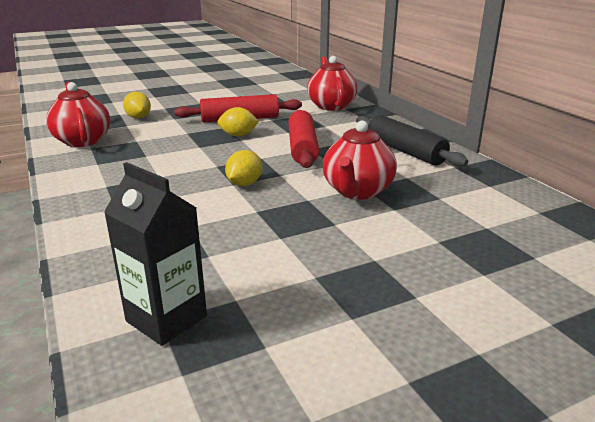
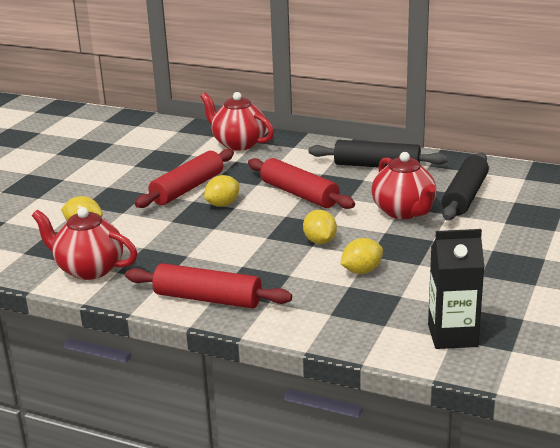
camera: 40 degrees left, 0 degrees up
none -> red rolling pin [125,263,292,309]
none -> yellow lemon [340,238,383,274]
none -> black rolling pin [442,152,489,220]

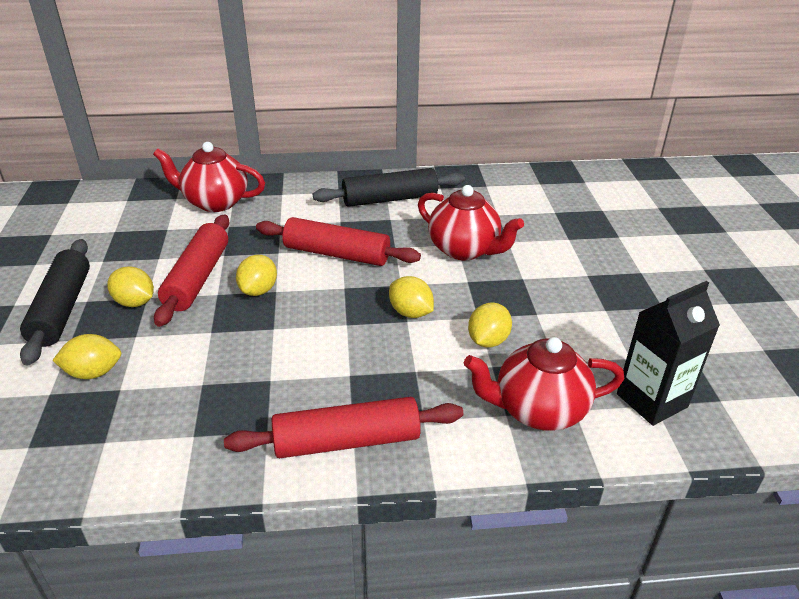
camera: 30 degrees left, 10 degrees up
red teapot [32,207,138,280] -> red teapot moved to [464,337,624,431]
black rolling pin [442,152,489,220] -> black rolling pin moved to [20,239,90,365]
none -> yellow lemon [107,266,154,307]

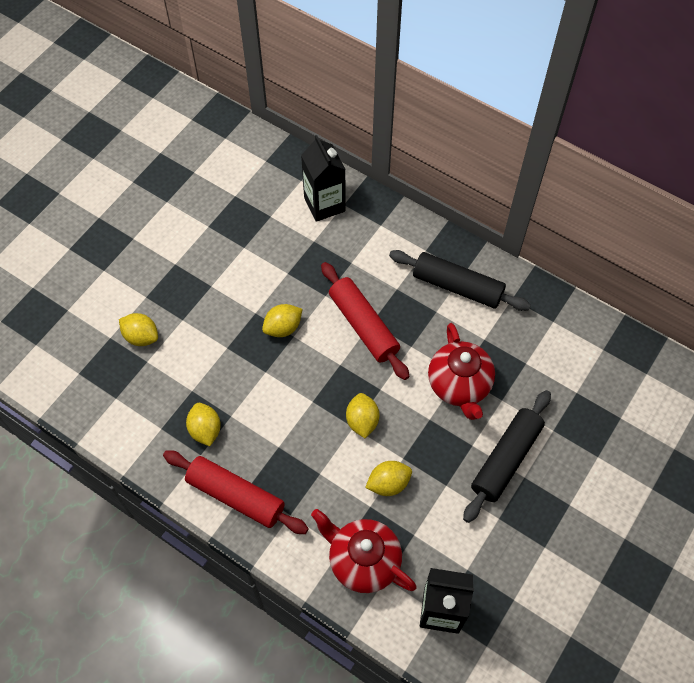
camera: 40 degrees right, 25 degrees up
black rolling pin [20,239,90,365] -> black rolling pin moved to [463,390,551,523]
yellow lemon [107,266,154,307] -> yellow lemon moved to [186,403,221,446]
red teapot [153,142,265,212] -> black carton [301,135,346,222]
red rolling pin [154,215,229,327] -> none

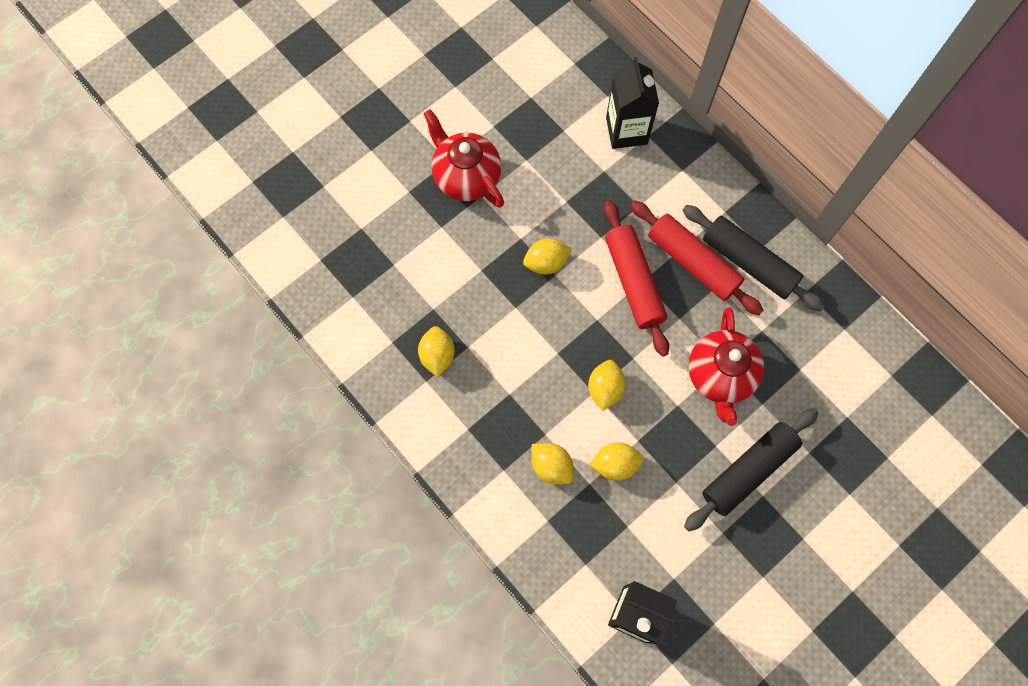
camera: 15 degrees right, 10 degrees up
yellow lemon [119,313,158,346] -> yellow lemon moved to [531,443,573,485]
red rolling pin [163,450,309,534] -> red rolling pin moved to [630,200,764,315]
red teapot [311,509,417,593] -> red teapot moved to [423,109,504,207]

